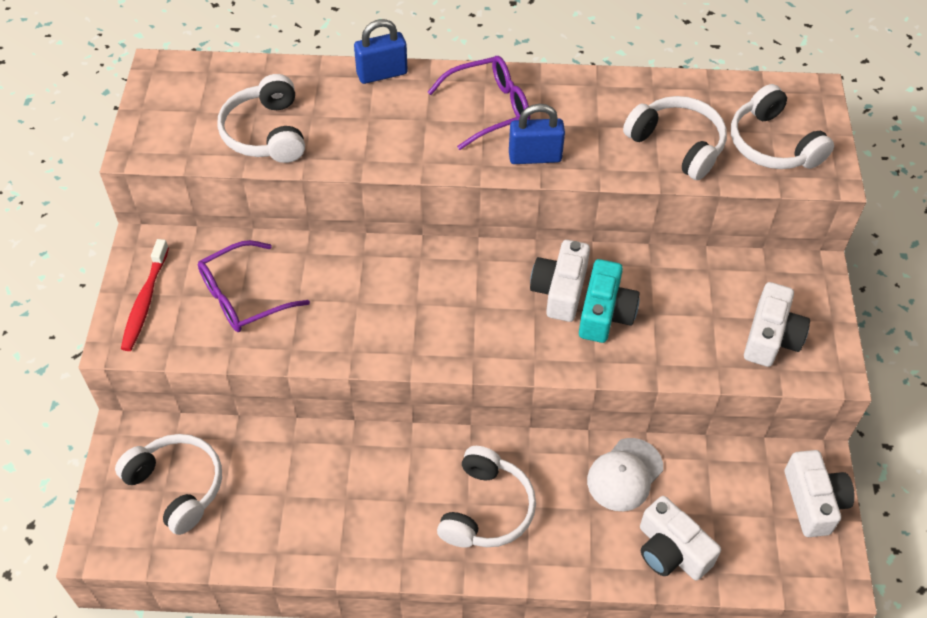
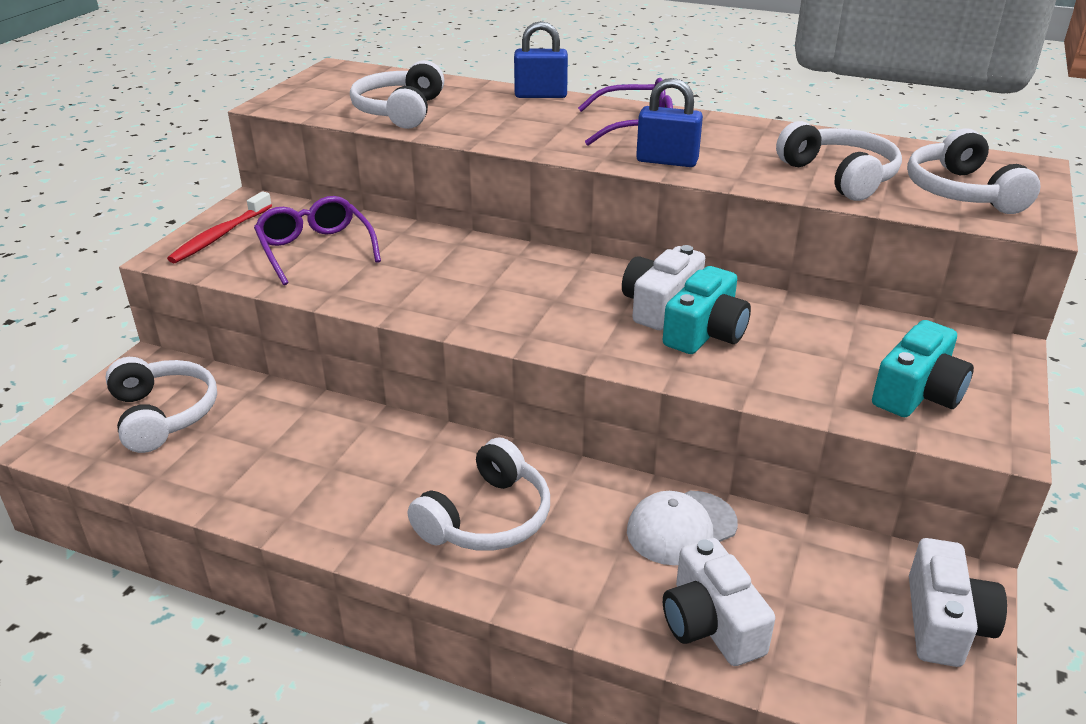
camera: 20 degrees right, 20 degrees down
purple glasses [198,240,310,332] -> purple glasses turned 75 degrees clockwise [254,196,381,285]
white camera [744,282,810,367] -> turquoise camera [872,320,974,417]

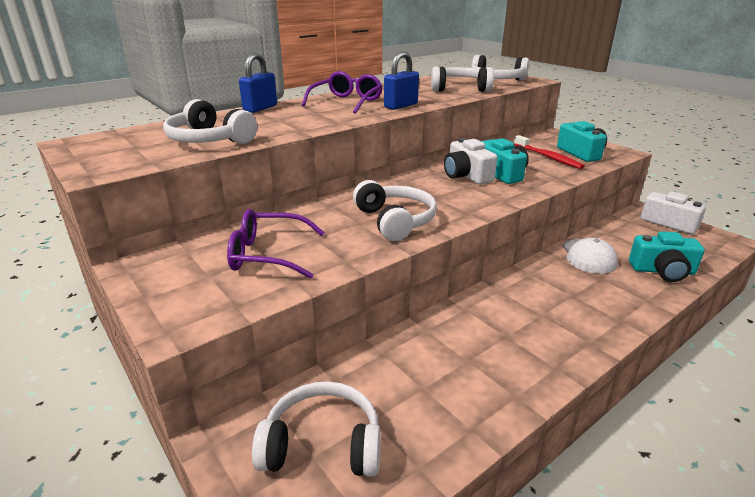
camera: 60 degrees left, 5 degrees down
red toothbrush [167,191,272,263] -> red toothbrush moved to [514,135,585,169]
white headphones [408,437,550,551] -> white headphones moved to [353,180,437,241]
white camera [663,538,775,666] -> turquoise camera [629,231,705,282]

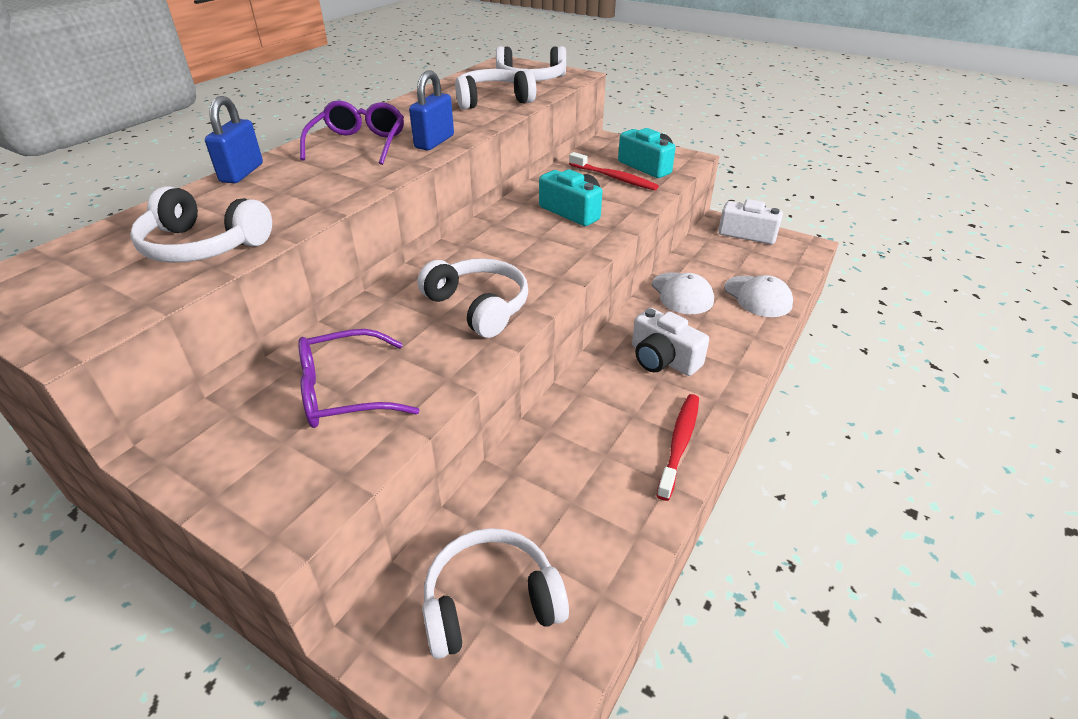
camera: 20 degrees left, 10 degrees up
white camera [444,138,497,184] -> white camera moved to [632,308,709,376]
turquoise camera [629,231,705,282] -> white cap [724,275,793,317]
none -> red toothbrush [656,394,699,501]

